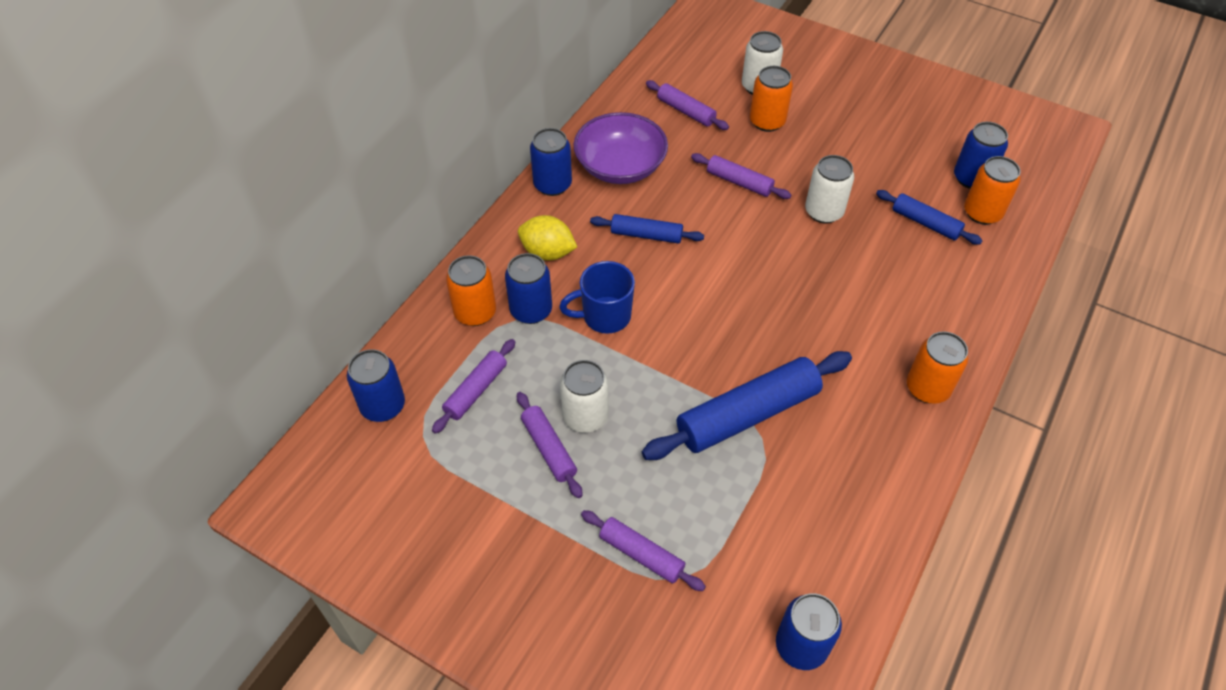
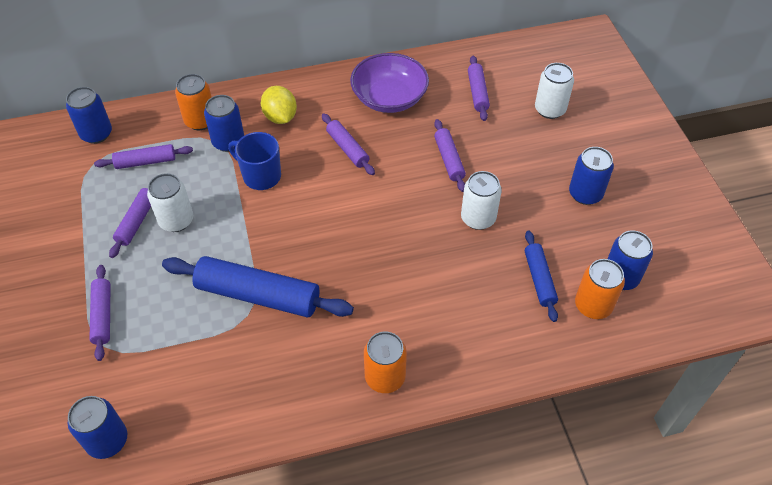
camera: 45 degrees right, 0 degrees up
blue can [530,128,572,196] -> blue can moved to [569,147,614,205]
blue rolling pin [590,214,704,244] -> purple rolling pin [322,113,375,175]
orange can [750,66,793,132] -> none

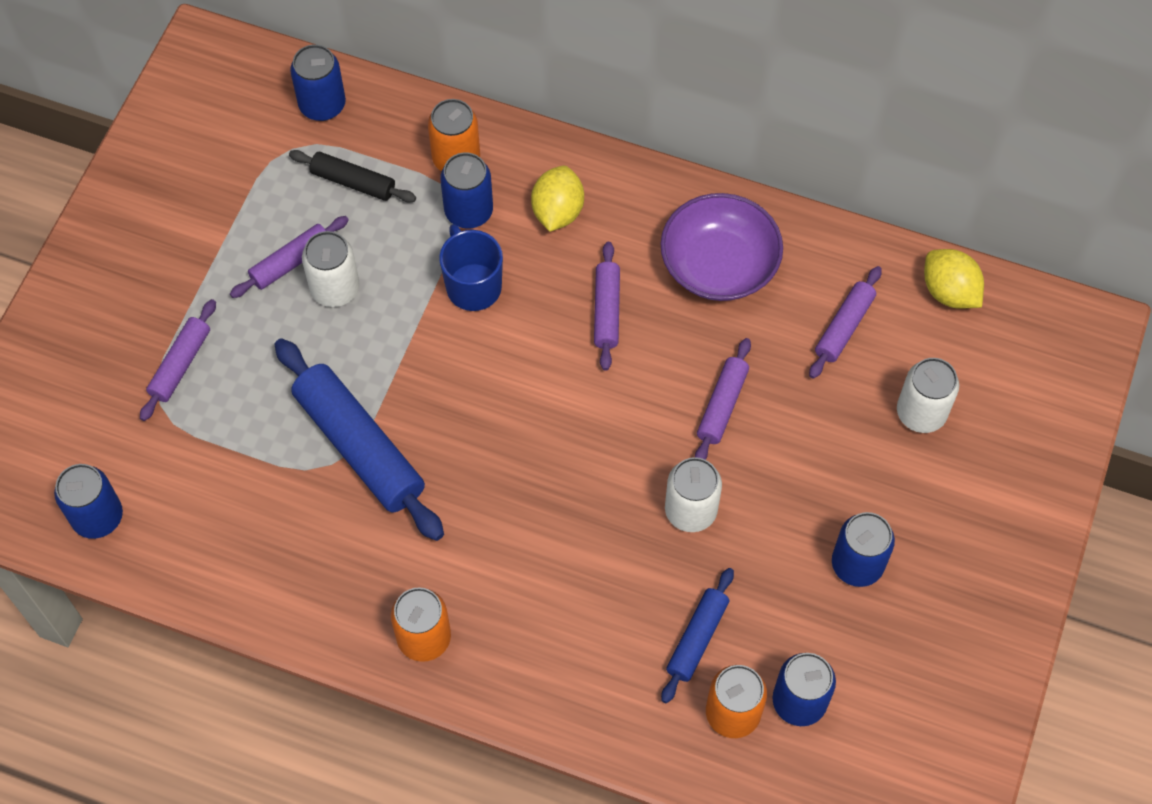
camera: 35 degrees right, 10 degrees up
purple rolling pin [94,144,193,169] -> black rolling pin [289,150,416,203]
none -> yellow lemon [924,249,984,309]

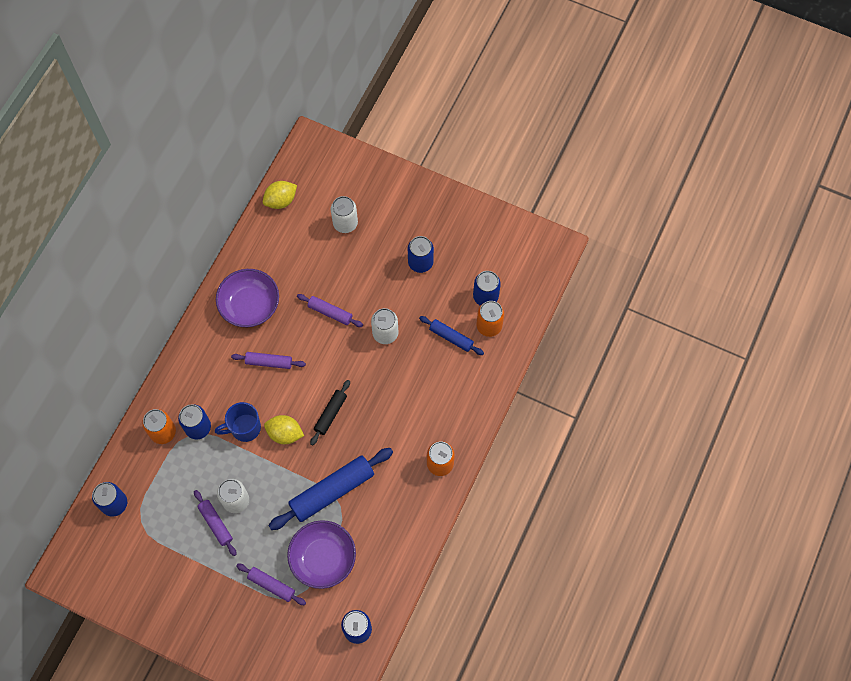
camera: 85 degrees left, 5 degrees up
black rolling pin [289,150,416,203] -> black rolling pin moved to [310,380,350,446]
yellow lemon [531,166,584,232] -> yellow lemon moved to [264,415,304,444]
purple rolling pin [809,266,882,379] -> none
none -> purple bowl [287,520,356,589]

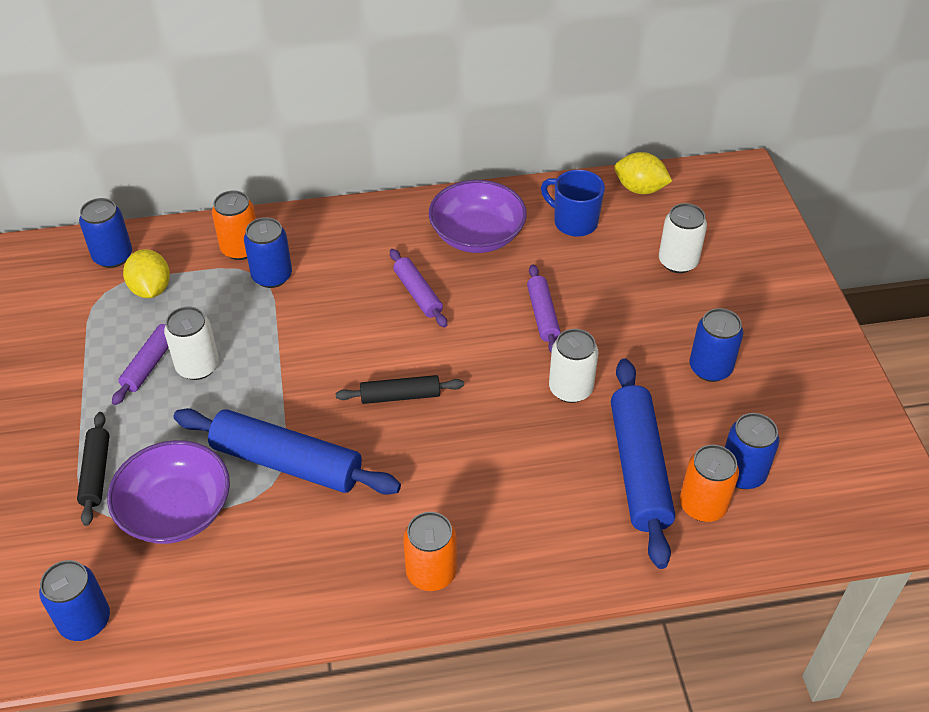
camera: 55 degrees right, 20 degrees down
blue mug [215,402,261,442] -> blue mug moved to [541,170,605,237]
purple rolling pin [236,564,306,605] -> black rolling pin [77,412,109,526]
yellow lemon [264,415,304,444] -> yellow lemon moved to [123,249,170,298]
blue rolling pin [419,316,484,355] -> blue rolling pin [611,358,675,569], size x1.84

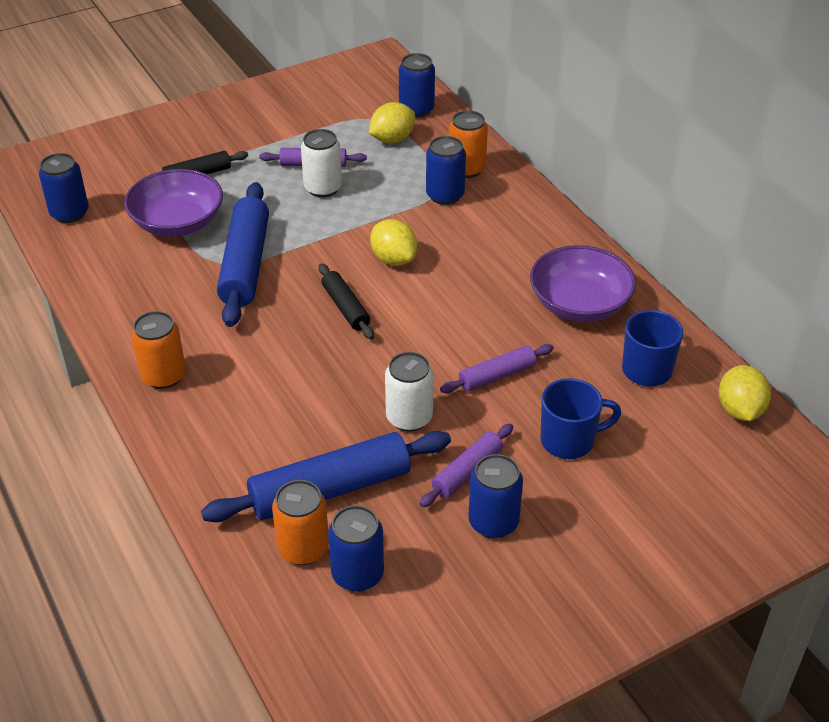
camera: 70 degrees right, 5 degrees down
purple rolling pin [390,249,447,328] -> purple rolling pin moved to [420,424,513,507]
white can [659,203,707,273] -> none
none -> yellow lemon [370,219,417,266]
none -> blue mug [540,378,621,459]

